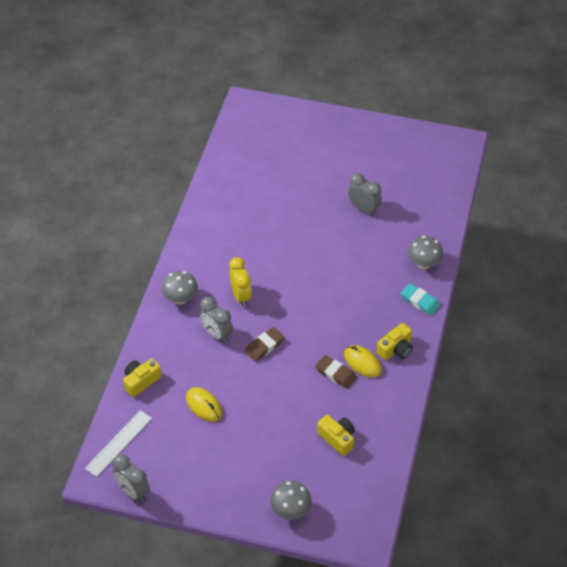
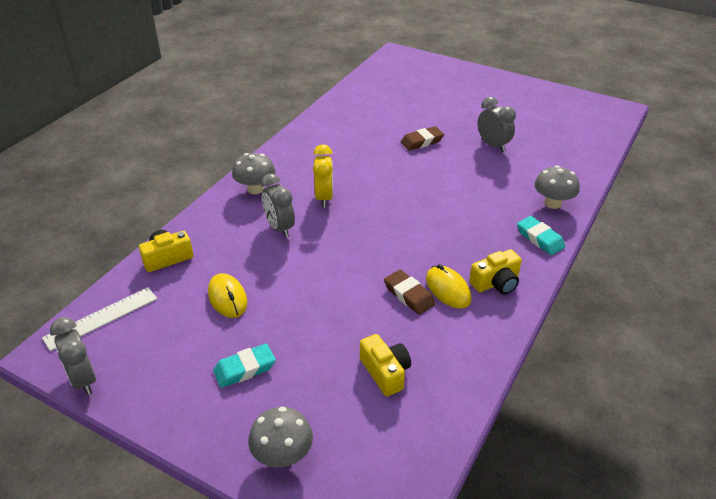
camera: 15 degrees right, 10 degrees down
brown eraser [245,327,284,362] -> brown eraser moved to [401,126,444,151]
none -> turquoise eraser [213,344,276,388]

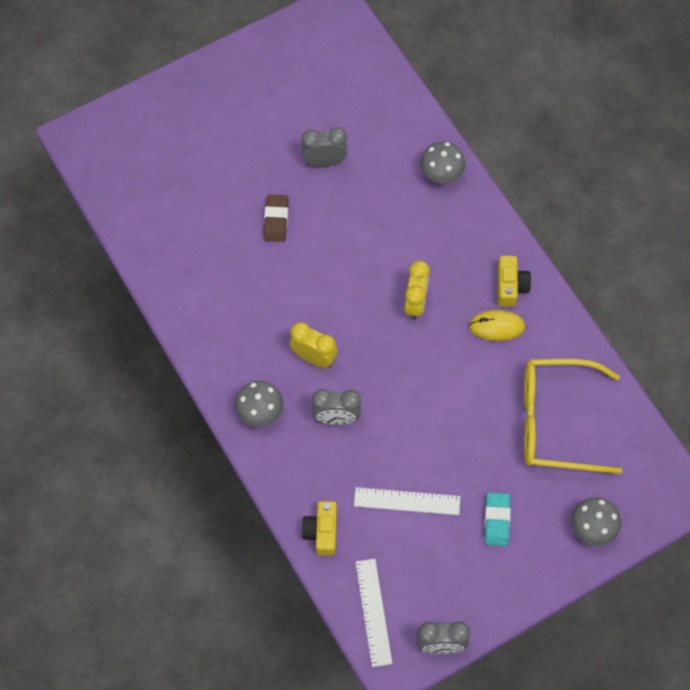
camera: 60 degrees left, 25 degrees up
yellow mouse [208,273,247,318] -> white ruler [354,487,460,515]
yellow camera [360,334,411,396] -> yellow glasses [524,359,622,474]
brown eraser [384,270,435,315] -> none
turquoise eraser [517,216,565,255] -> none
none -> yellow clock [404,261,430,320]

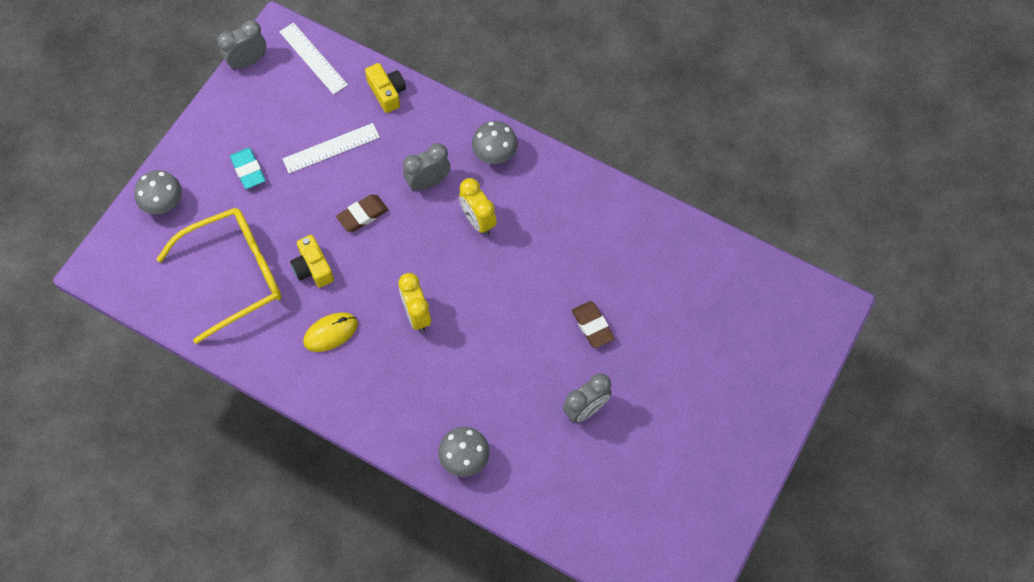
camera: 150 degrees right, 0 degrees up
yellow clock [290,322,338,368] -> yellow clock turned 60 degrees clockwise [459,178,497,235]
yellow camera [498,255,531,307] -> yellow camera moved to [290,235,334,288]
none -> brown eraser [336,194,388,232]

